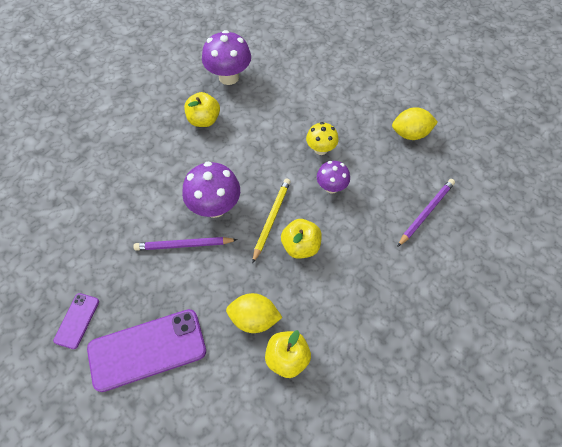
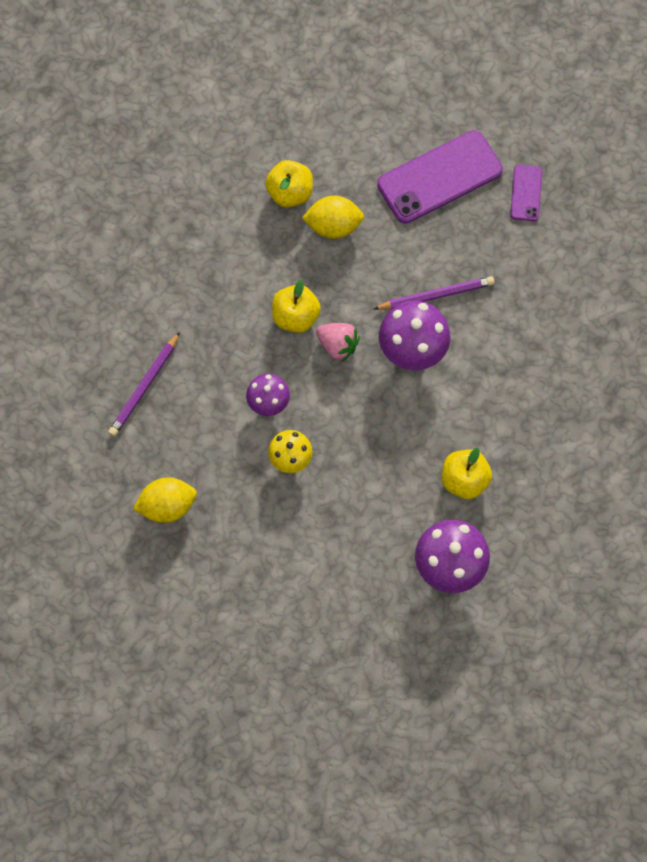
camera: 170 degrees right, 10 degrees up
yellow pencil [252,178,291,264] -> pink strawberry [316,323,360,362]

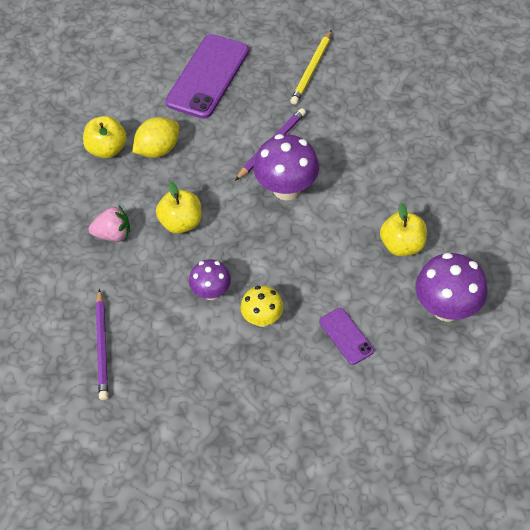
camera: 35 degrees left, 15 degrees down
yellow lemon [133,478,197,523] -> none
pink strawberry [316,323,360,362] -> pink strawberry moved to [89,206,130,242]
purple phone [510,165,542,221] -> purple phone moved to [319,308,374,365]
none -> yellow pencil [290,30,332,105]

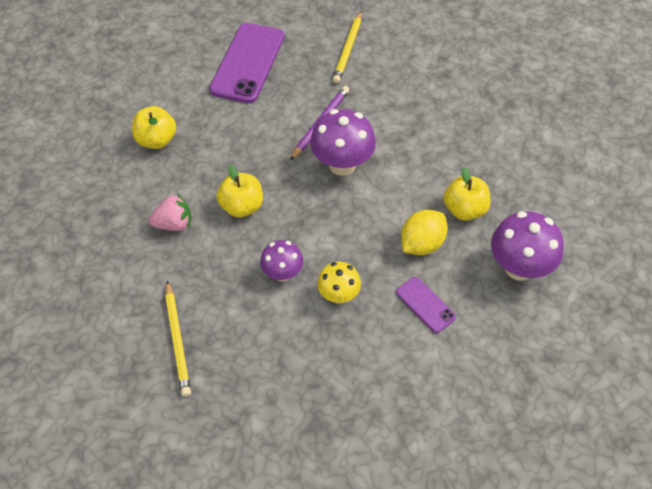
camera: 10 degrees left, 0 degrees up
purple pencil [96,289,108,400] -> yellow pencil [165,281,191,397]
yellow lemon [132,117,179,158] -> yellow lemon moved to [401,210,447,255]

